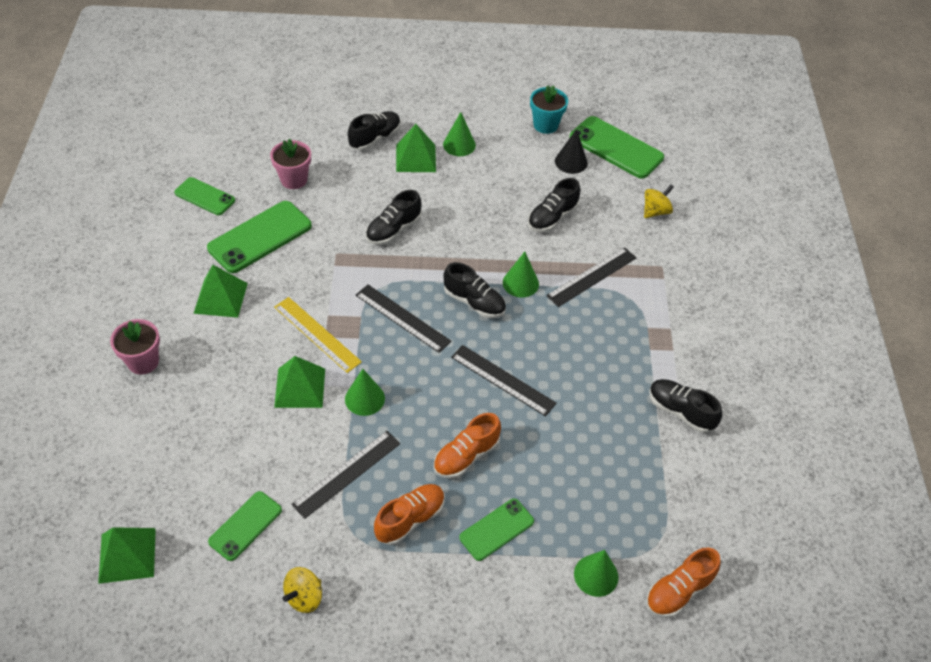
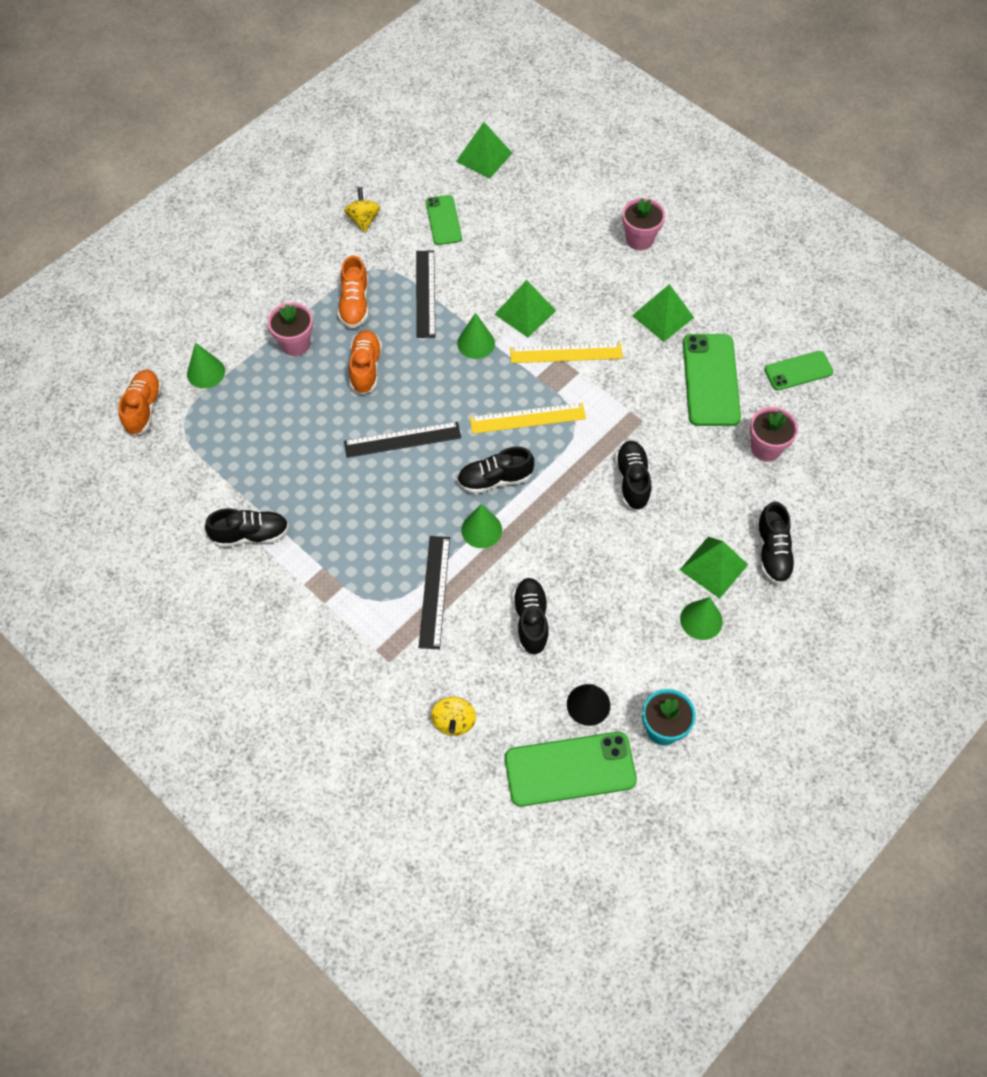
camera: 135 degrees right, 10 degrees up
black ruler [356,285,451,353] -> yellow ruler [470,403,586,434]
green phone [459,499,534,561] -> pink flower pot [268,303,313,356]

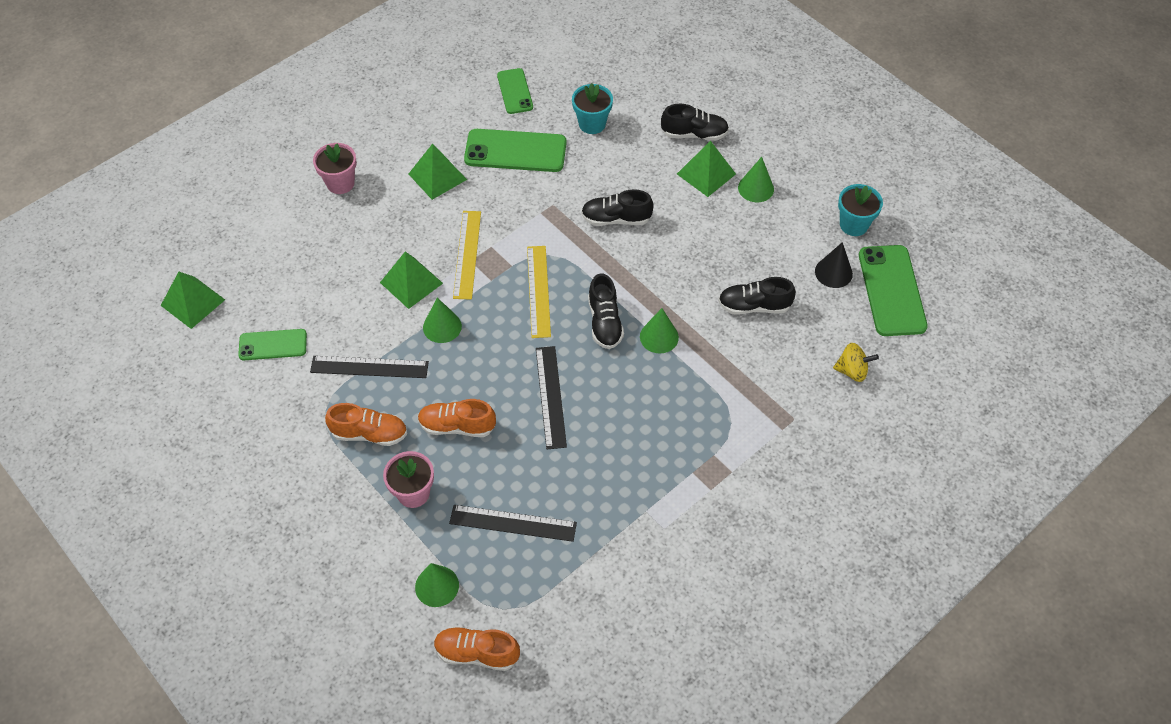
camera: 85 degrees left, 5 degrees down
black shoe [205,508,289,547] -> none
yellow spinning top [344,187,380,232] -> none
black ruler [419,536,450,649] -> black ruler moved to [449,505,577,542]
pink flower pot [750,407,798,462] -> turquoise flower pot [572,83,613,134]

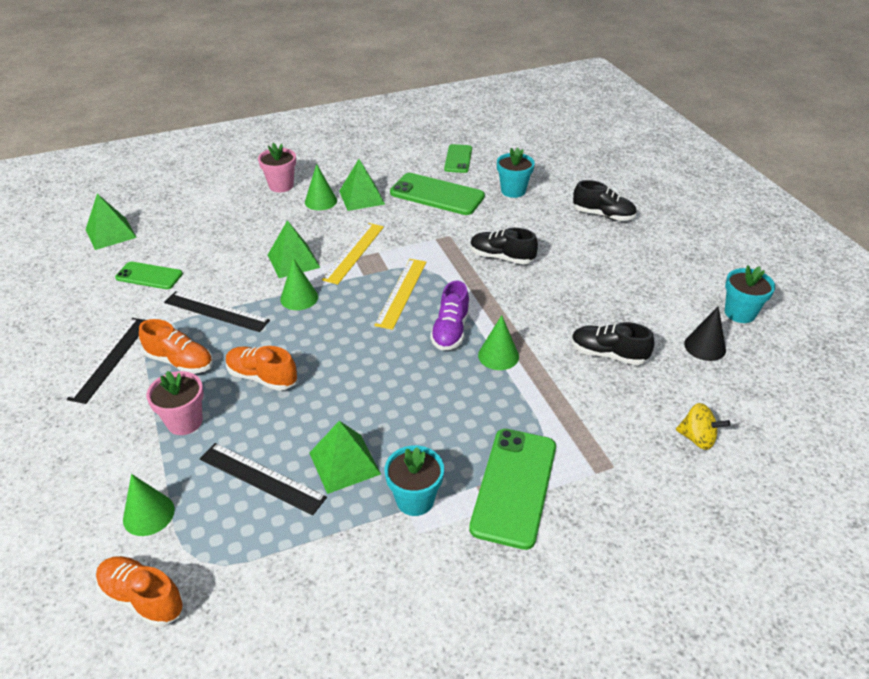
camera: 20 degrees right, 15 degrees down
black ruler [536,346,567,449] -> black ruler moved to [67,318,146,404]
black shoe [588,273,624,349] -> purple shoe [430,281,470,351]
green pyramid [677,141,736,197] -> green pyramid moved to [310,421,381,494]
green cone [738,157,774,202] -> green cone moved to [305,164,337,210]
green phone [859,245,928,336] -> green phone moved to [469,429,556,550]
none -> turquoise flower pot [384,445,444,516]

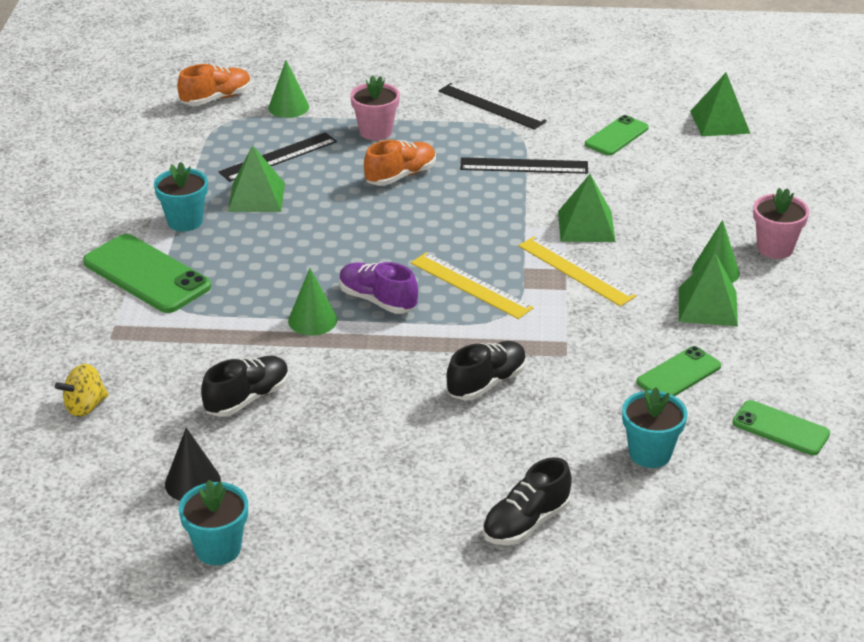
camera: 115 degrees right, 5 degrees down
orange shoe [139,319,213,374] -> none
black ruler [164,291,270,332] -> black ruler turned 45 degrees clockwise [460,157,588,174]
green cone [280,258,318,310] -> none
green phone [390,173,485,215] -> green phone [636,346,721,396], size x0.60

